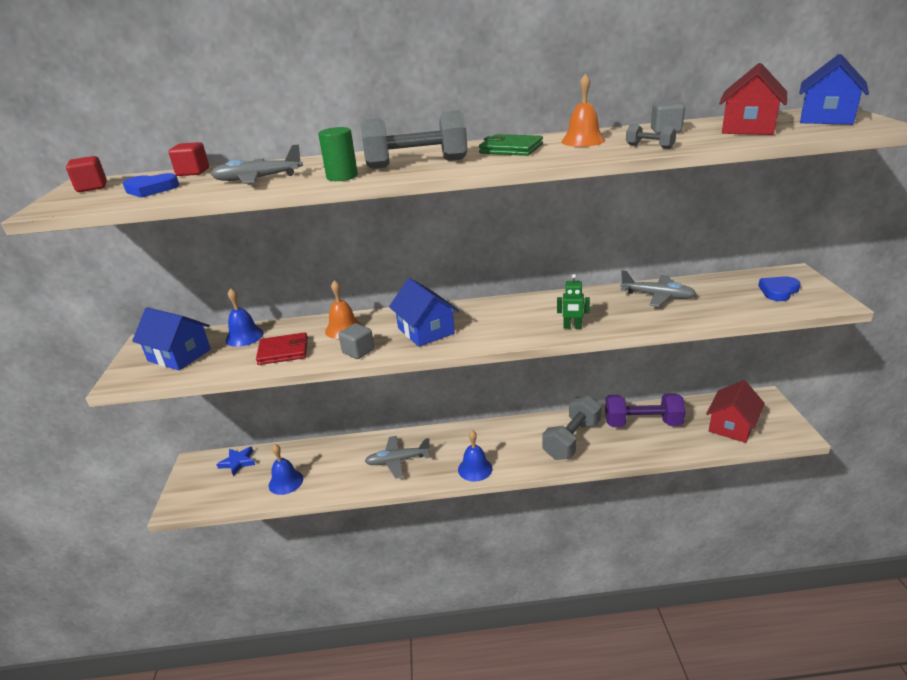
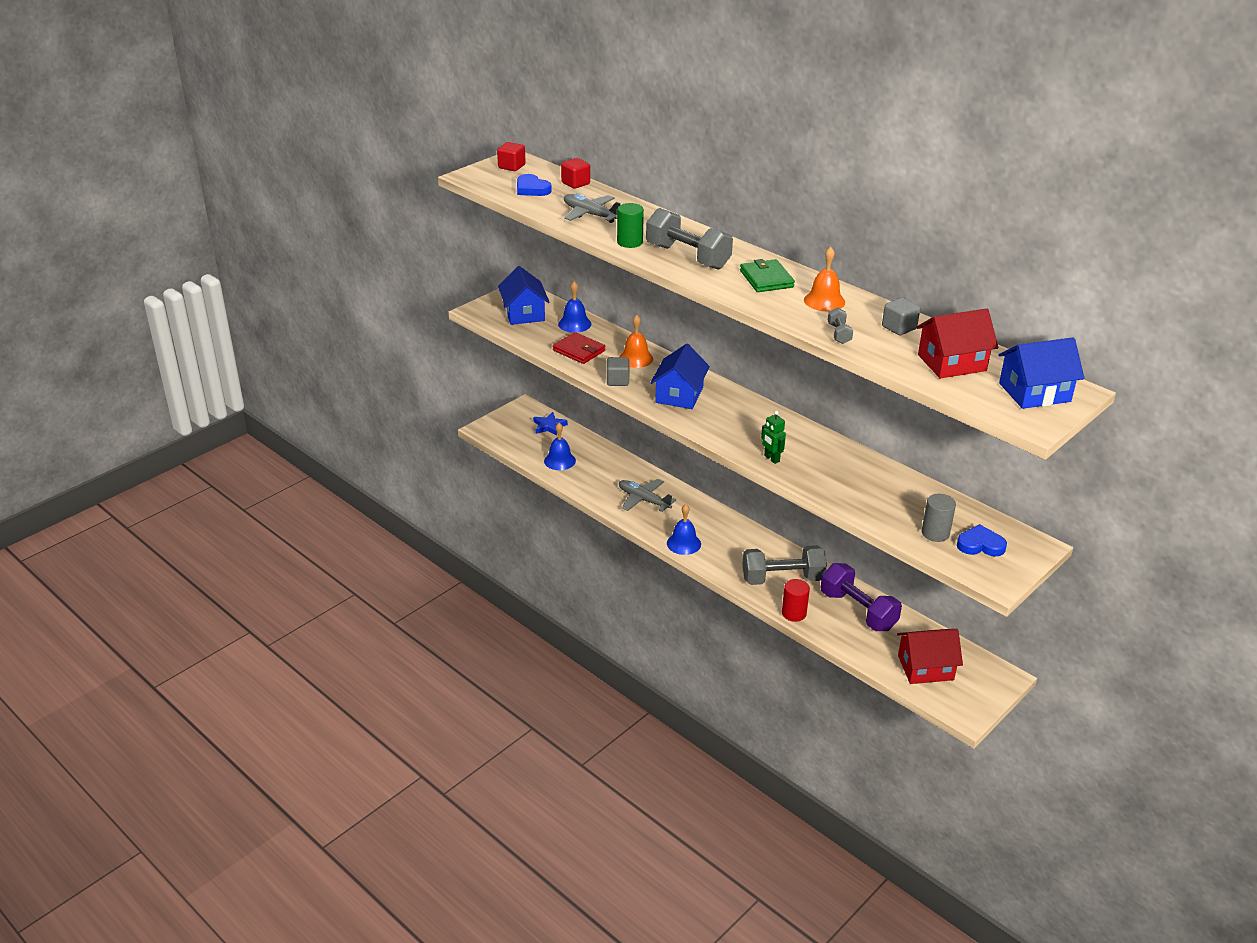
camera: 45 degrees right, 5 degrees up
grey plane [620,271,697,307] -> none
none -> red cylinder [782,579,810,622]
none -> grey cylinder [922,494,956,542]

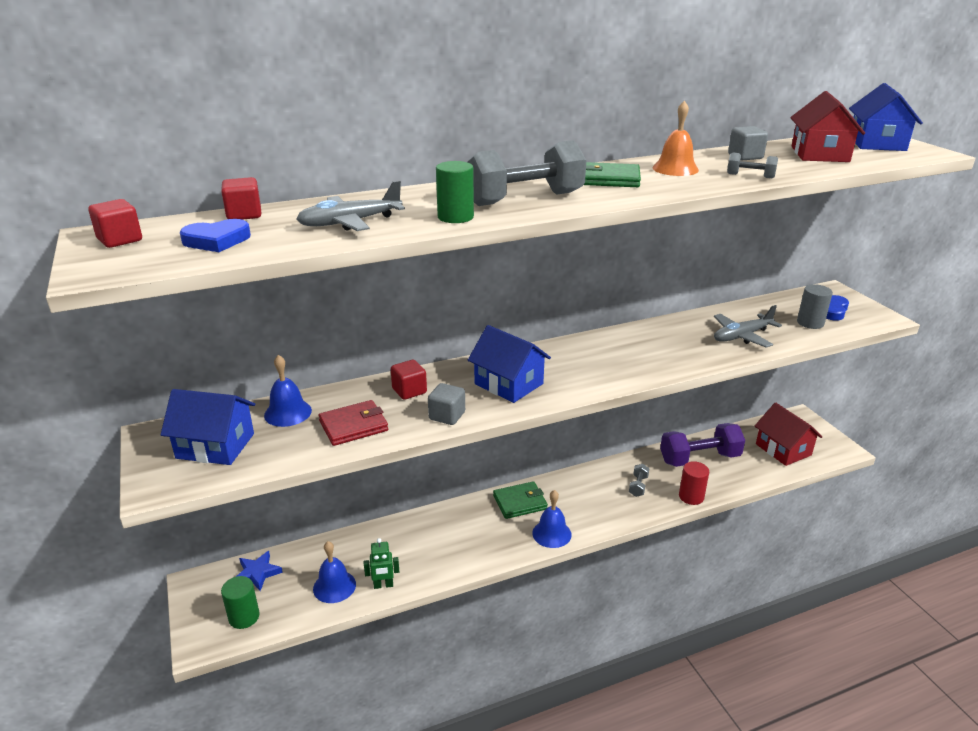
camera: 65 degrees left, 5 degrees down
orange bell [619,315,653,368] -> red cube [391,360,427,400]
grey plane [619,479,677,512] -> grey plane moved to [714,305,782,348]
grey dumbbell [742,545,827,585] -> grey dumbbell [629,464,650,497], size x0.44
green robot [761,411,786,464] -> green robot moved to [364,538,399,589]
red house [897,629,963,684] -> red house turned 45 degrees counterclockwise [755,402,822,466]
none -> green cylinder [221,576,260,629]
none -> green wallet [493,481,548,519]

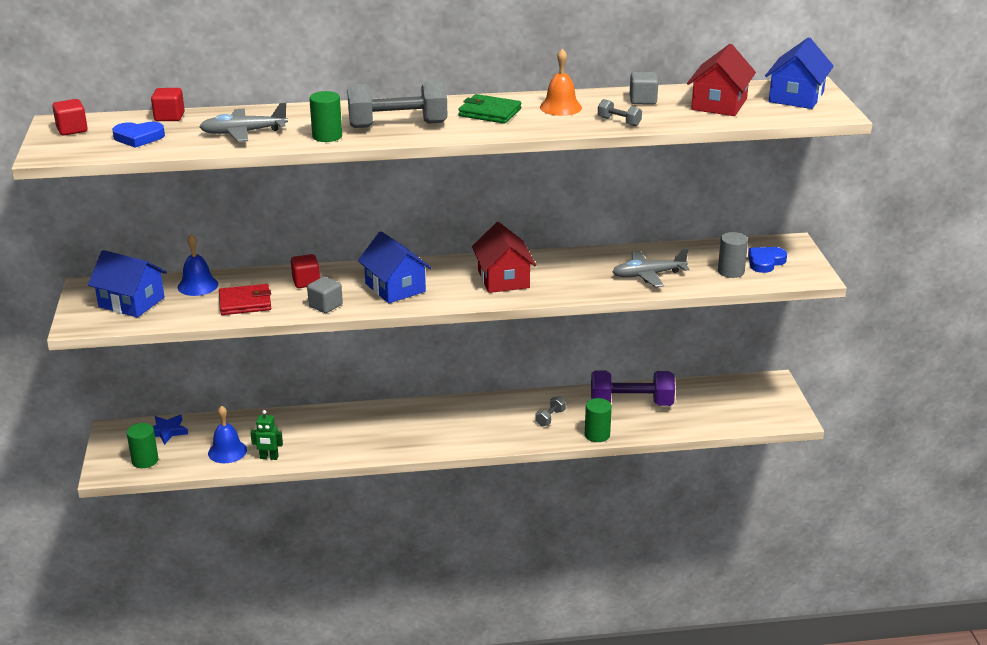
camera: 15 degrees right, 0 degrees up
green wallet [493,481,548,519] -> none
blue bell [532,490,572,548] -> none
red cylinder [679,461,709,505] -> green cylinder [585,398,612,442]
red house [755,402,822,466] -> red house moved to [472,222,536,293]

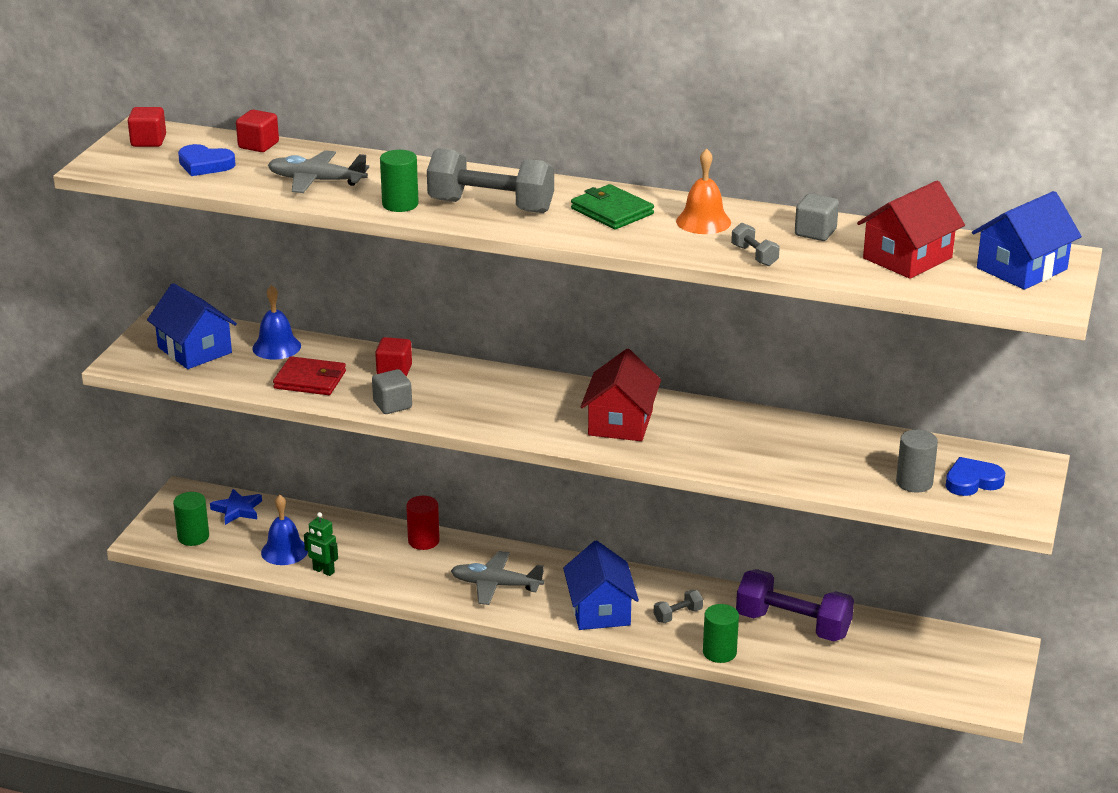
camera: 25 degrees right, 0 degrees up
blue house [358,232,431,303] -> blue house moved to [563,540,639,630]
grey plane [612,248,690,287] -> grey plane moved to [451,551,544,605]
none -> red cylinder [406,496,440,550]

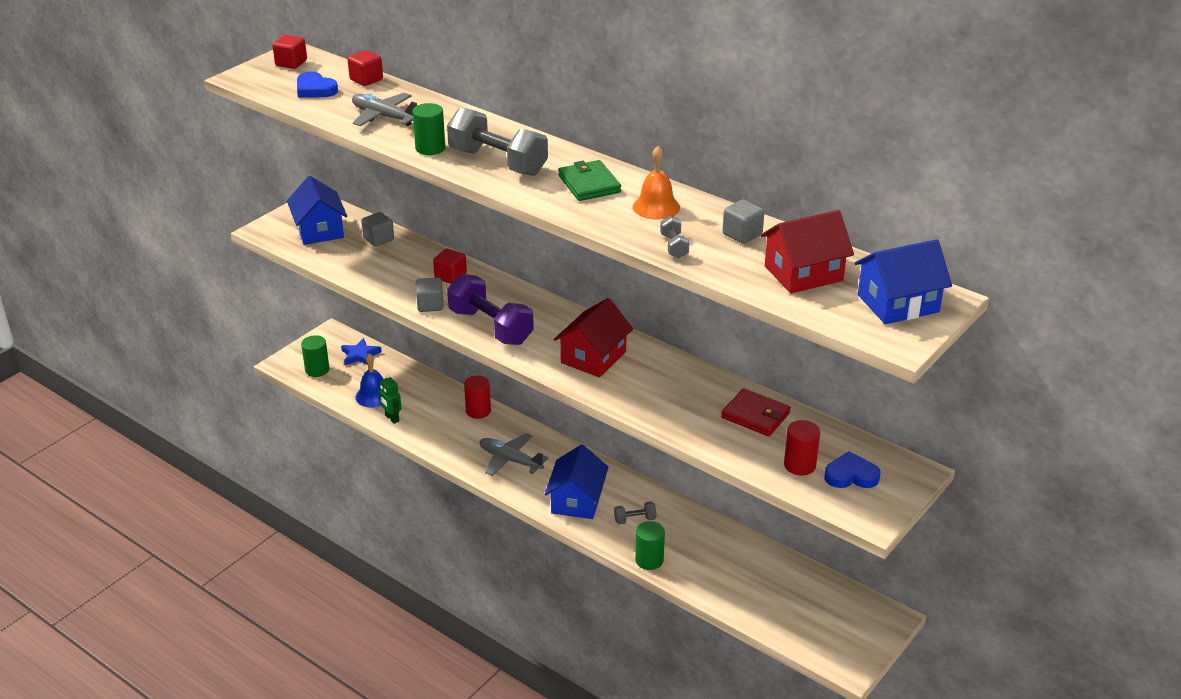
camera: 20 degrees right, 5 degrees up
blue bell [252,285,301,360] -> grey cube [361,212,394,247]
red wallet [273,356,346,395] -> red wallet moved to [721,388,791,436]
purple dumbbell [736,569,854,642] -> purple dumbbell moved to [447,274,534,345]
grey cylinder [896,430,938,493] -> red cylinder [784,420,820,475]

